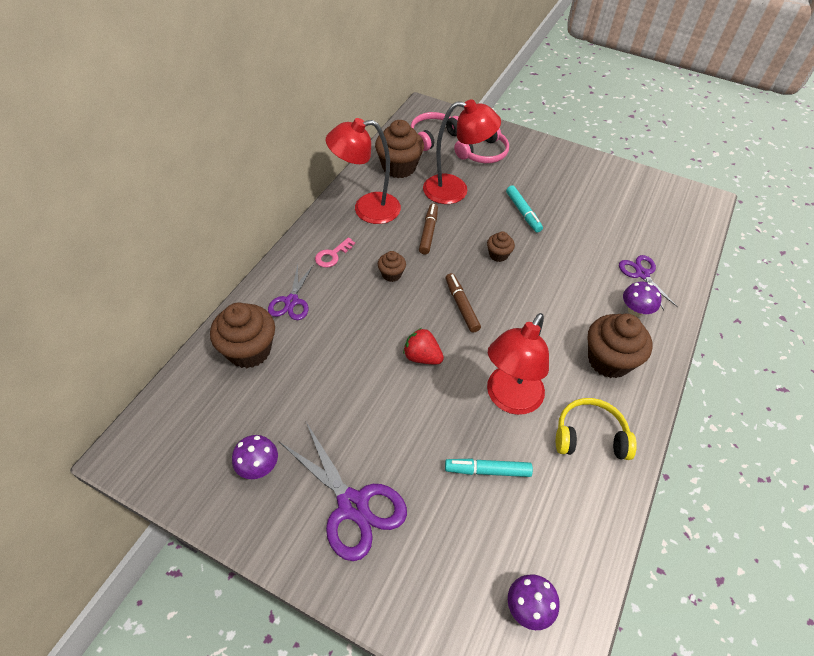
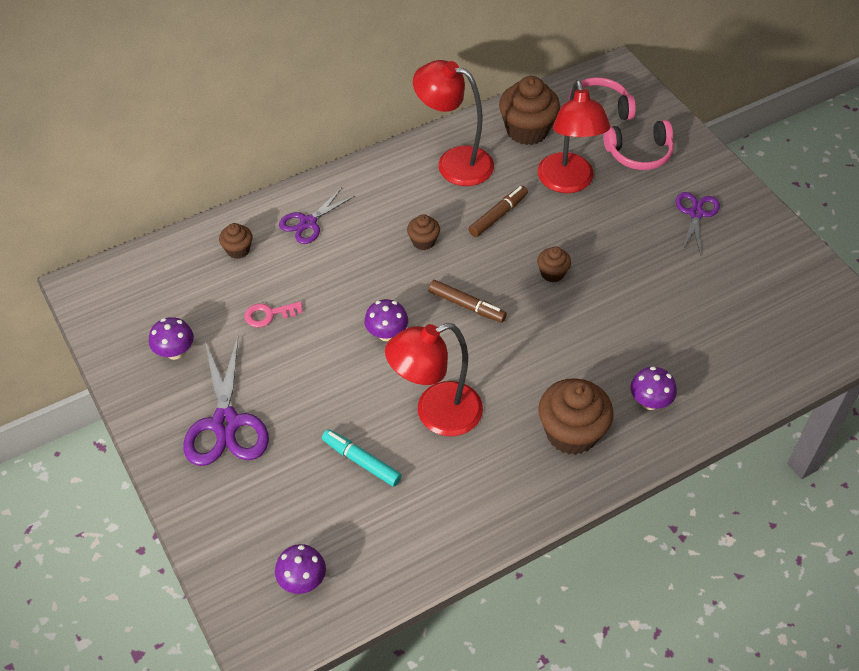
camera: 35 degrees right, 0 degrees up
brown cupcake [210,303,275,368] -> brown cupcake [219,223,253,259], size x0.51
pink key [315,237,355,268] -> pink key moved to [244,301,303,327]
red strawberry [403,328,444,364] -> purple mushroom [364,299,408,341]
red lamp [423,99,501,204] -> red lamp turned 45 degrees clockwise [537,80,610,193]
brown marker [445,273,481,333] -> brown marker turned 105 degrees clockwise [428,280,507,323]
turquoise marker [506,185,543,233] -> none
yellow headphones [556,398,637,460] -> none
purple scissors [619,255,678,310] -> purple scissors moved to [676,192,720,256]

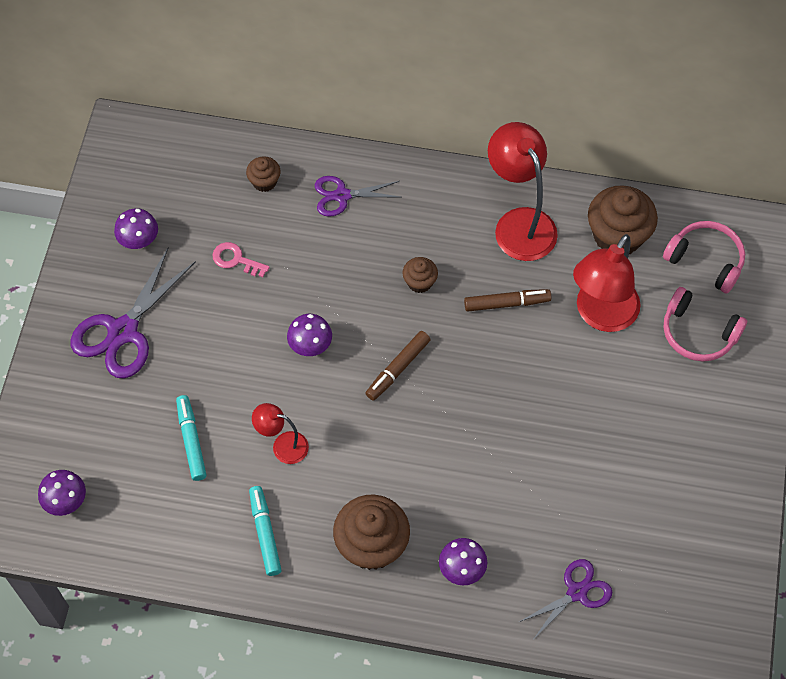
camera: 40 degrees right, 10 degrees up
red lamp [385,323,483,436] -> red lamp [252,403,309,464], size x0.54
brown marker [428,280,507,323] -> brown marker turned 60 degrees clockwise [365,331,431,401]
brown cupcake [537,246,571,282] -> none
purple scissors [676,192,720,256] -> purple scissors moved to [519,559,612,640]
none -> turquoise marker [249,486,282,576]

